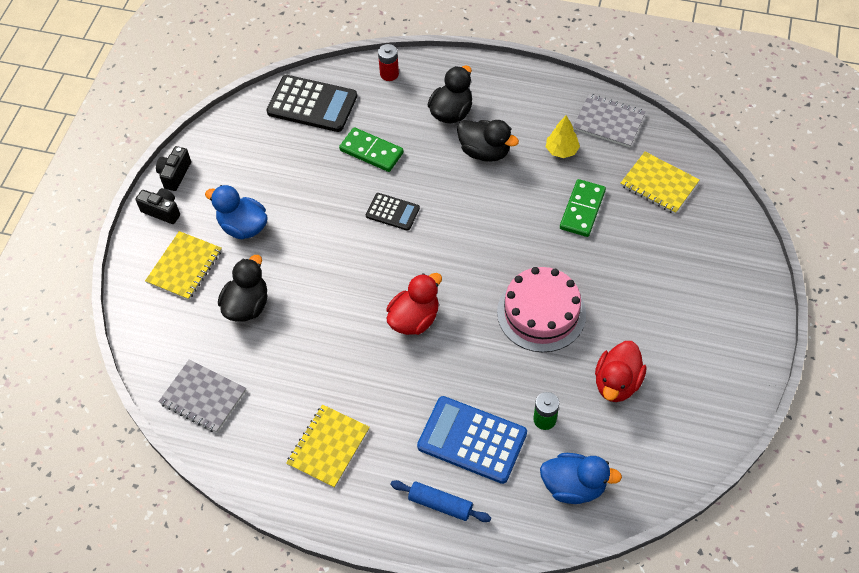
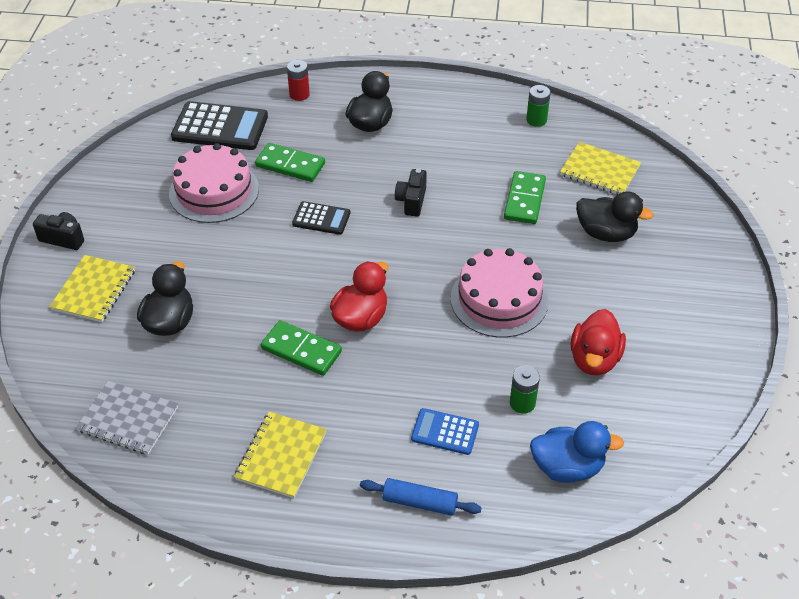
camera: 10 degrees left, 10 degrees down
black camera [156,146,191,191] -> black camera moved to [395,169,427,217]
blue duck [205,185,267,239] -> none
blue calculator [417,396,527,484] -> blue calculator [411,408,479,455], size x0.56
black duck [457,120,519,162] -> black duck moved to [576,191,653,242]
yellow tree [546,115,580,158] -> none
grey notebook [573,94,646,147] -> green battery [526,85,551,127]
none -> pink cake [169,143,259,223]
none -> green domino [261,320,342,376]

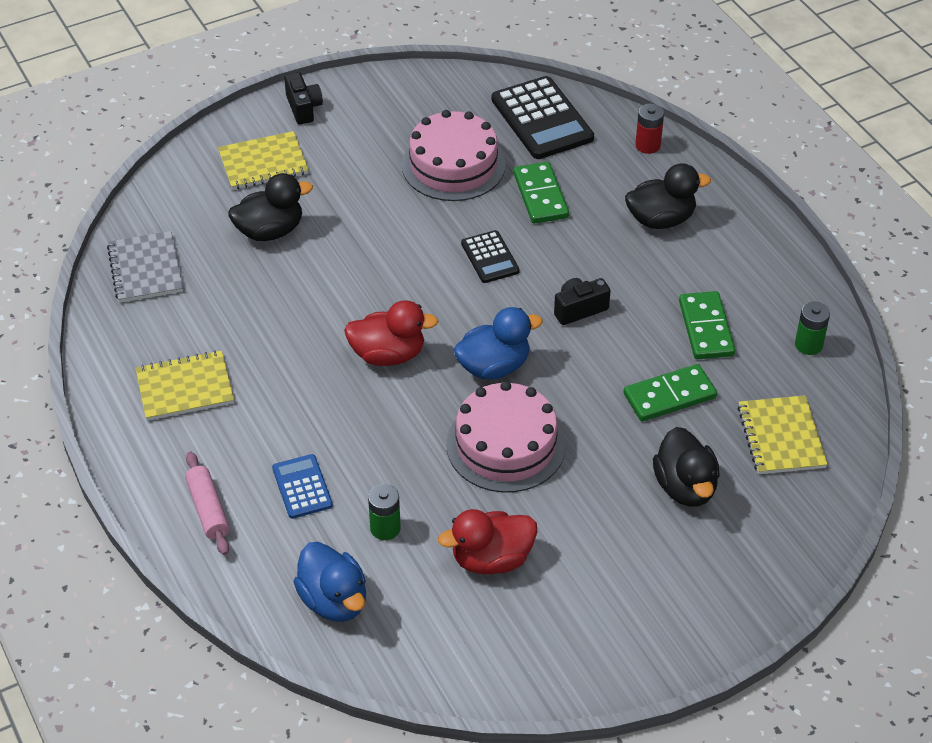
camera: 55 degrees right, 0 degrees up
green domino [261,320,342,376] -> green domino moved to [679,291,735,359]
blue rolling pin [360,478,482,516] -> pink rolling pin [185,451,230,555]
none -> blue duck [454,307,543,380]

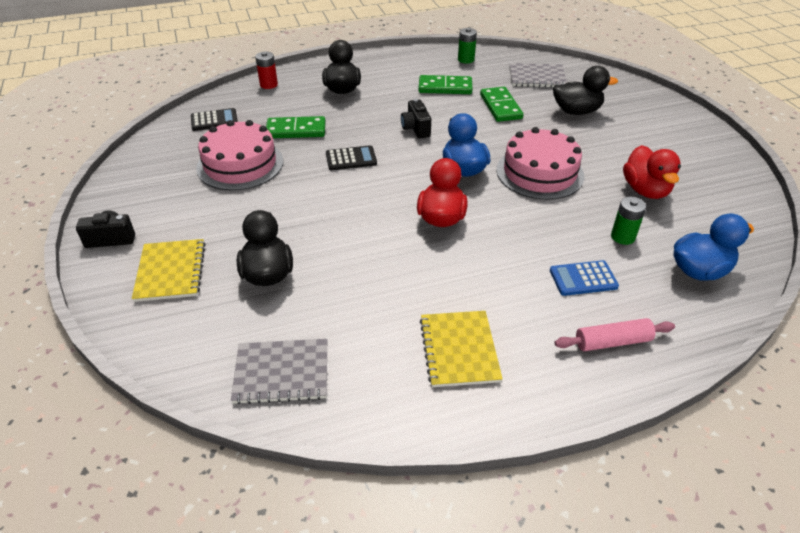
camera: 80 degrees left, 5 degrees down
black calculator [492,76,594,159] -> black calculator [191,108,238,131], size x0.56
yellow notebook [738,395,828,474] -> grey notebook [509,63,567,88]

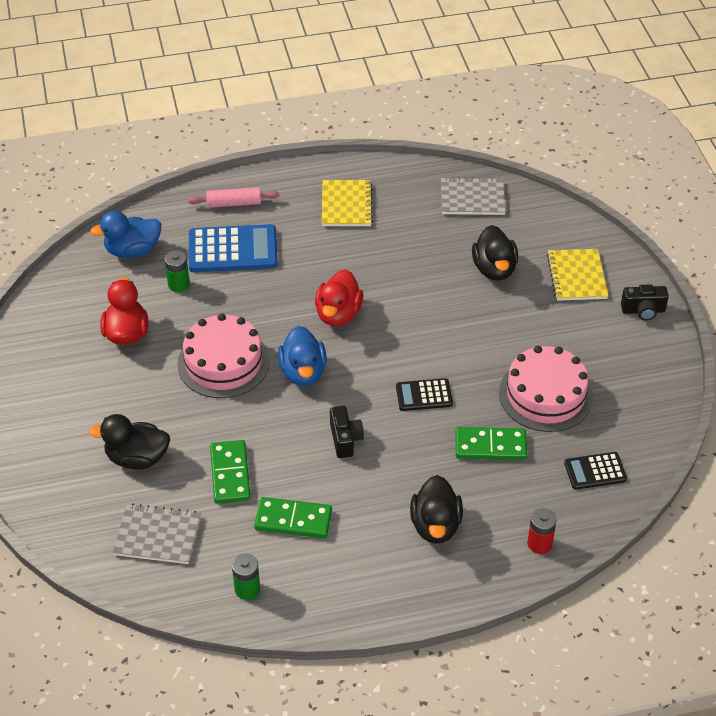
camera: 175 degrees left, 5 degrees up
blue calculator [550,260,619,296] -> blue calculator [189,224,278,272], size x1.79

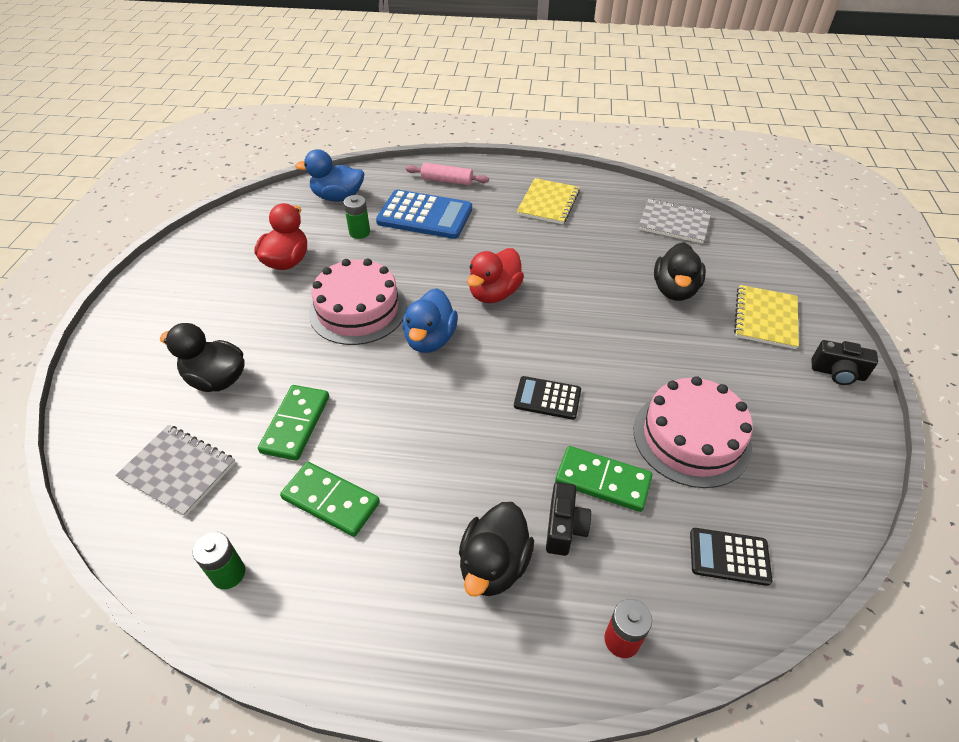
camera: 20 degrees right, 0 degrees up
black camera [330,406,364,458] -> black camera moved to [546,482,591,556]

